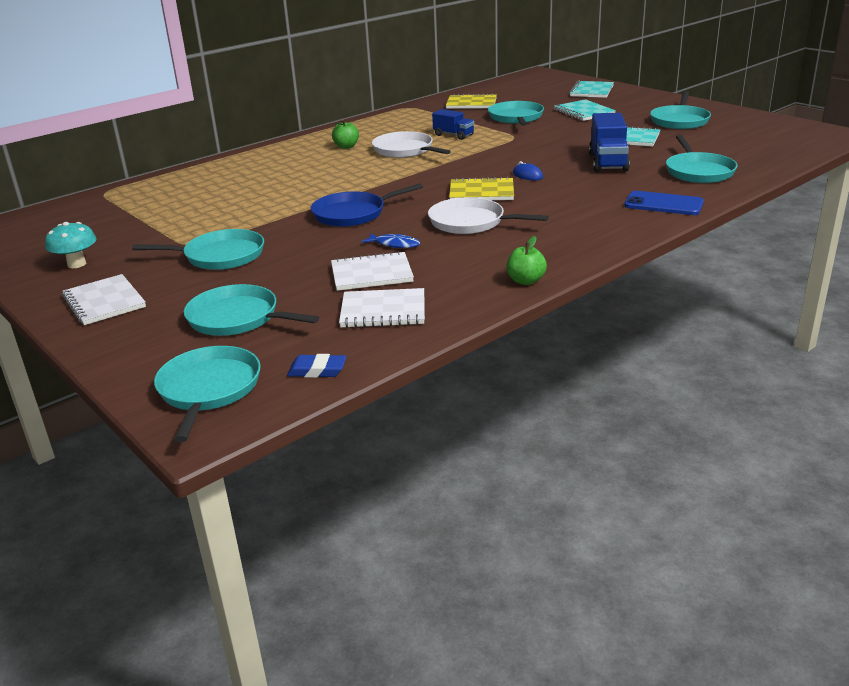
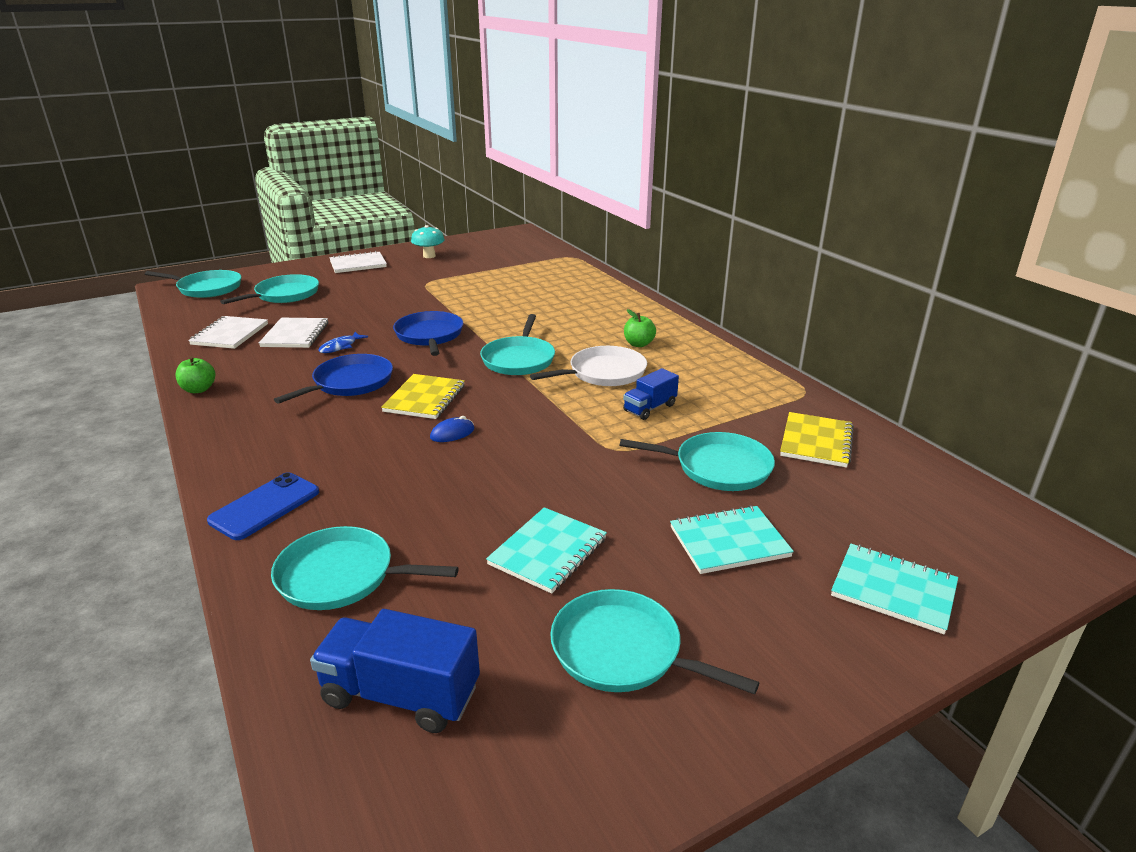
camera: 100 degrees right, 0 degrees up
turquoise pan [132,229,264,270] -> turquoise pan moved to [480,314,555,375]
blue eraser [287,354,347,378] -> none
white pan [428,197,549,234] -> blue pan [274,354,393,404]
blue truck [589,113,630,172] -> blue truck moved to [310,609,480,733]

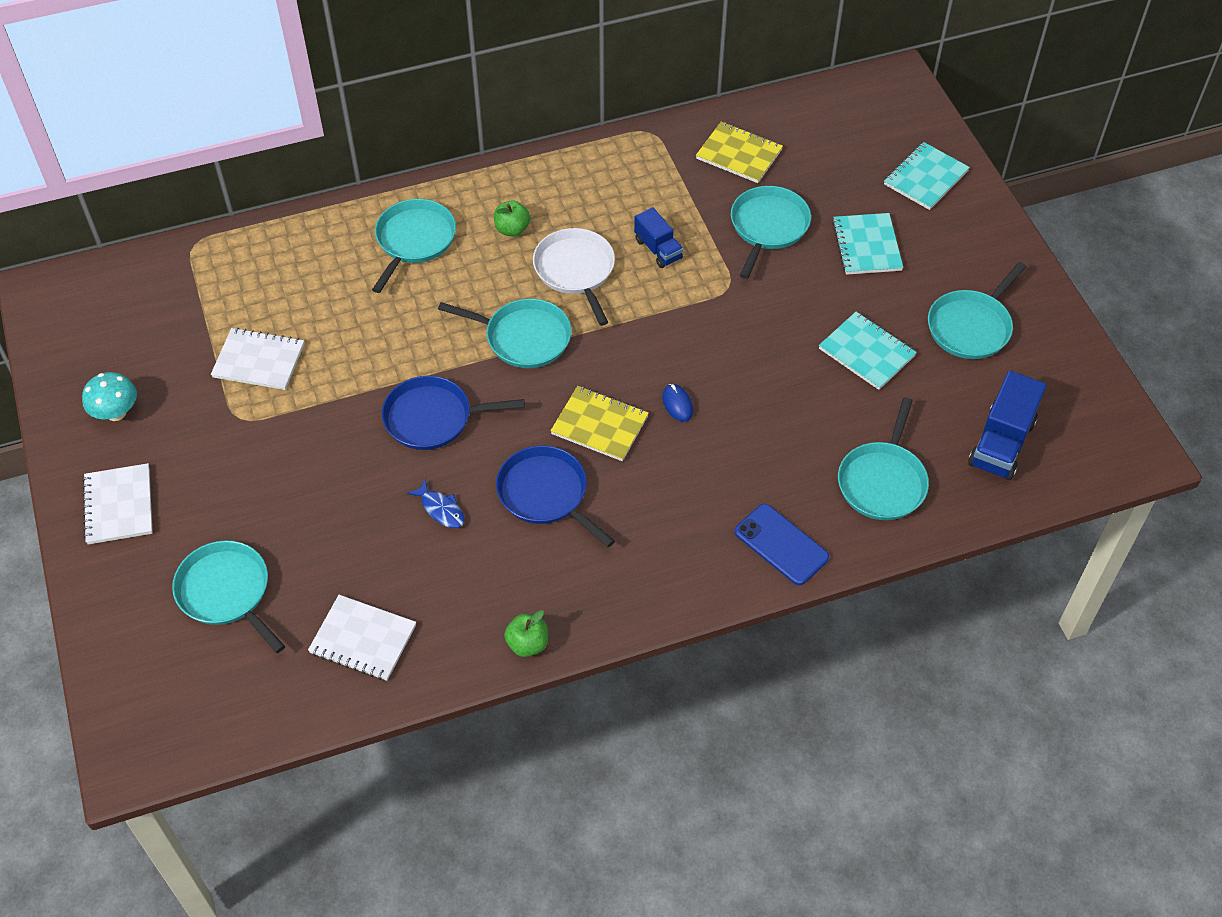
camera: 80 degrees left, 25 degrees up
turquoise pan [145,270,241,298] -> turquoise pan moved to [372,199,456,293]
white notebook [259,318,328,348] -> white notebook moved to [211,328,304,390]

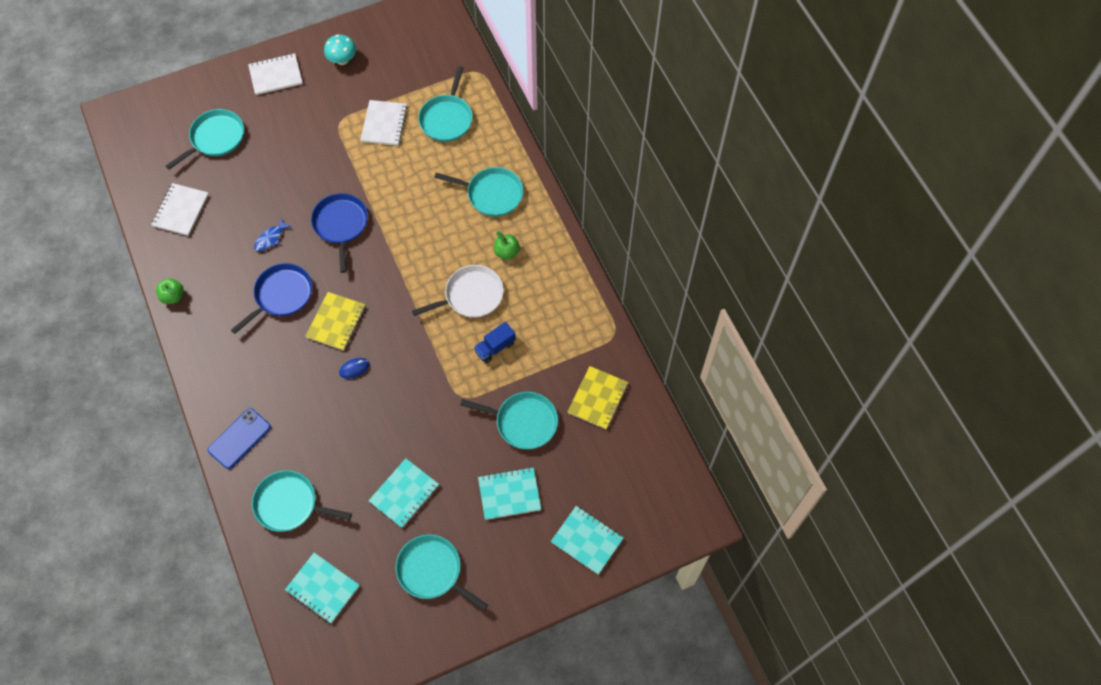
camera: 85 degrees right, 10 degrees up
turquoise pan [438,299,572,368] -> turquoise pan moved to [418,66,473,142]
blue truck [968,371,1046,480] -> turquoise notebook [285,553,359,623]

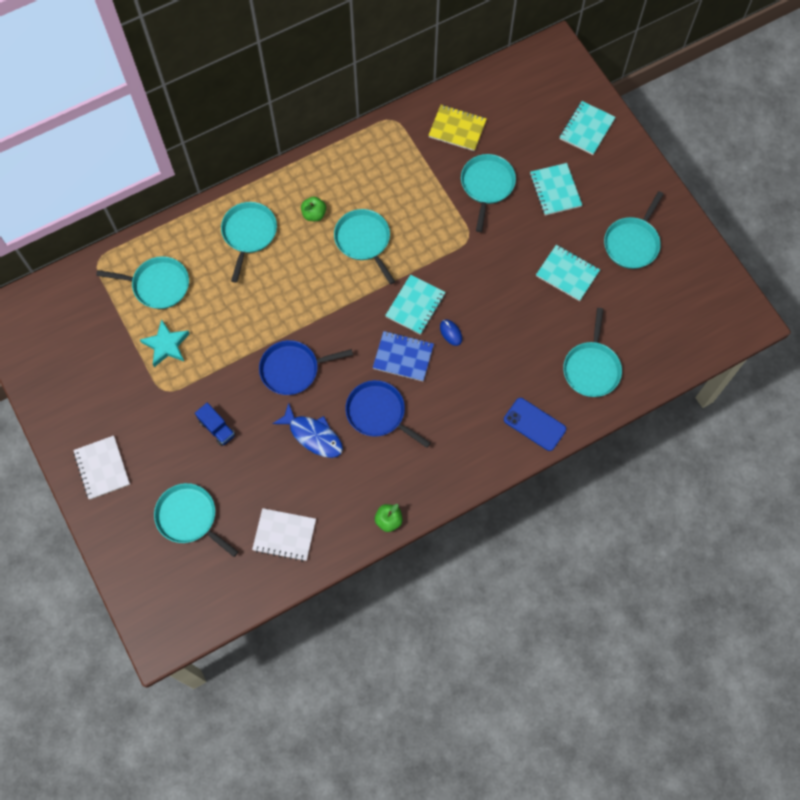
camera: 95 degrees left, 5 degrees up
blue fish [254,219,292,251] -> blue fish [272,403,343,458], size x1.68
turquoise notebook [285,553,359,623] -> turquoise notebook moved to [385,275,446,335]
yellow notebook [305,292,365,351] -> blue notebook [373,331,434,381]
turquoise mushroom [324,34,356,65] -> none
white notebook [360,100,408,146] -> turquoise star [140,319,190,367]
white pan [412,265,504,318] -> turquoise pan [334,209,395,284]
blue truck [474,322,516,363] -> blue truck moved to [195,403,236,446]

